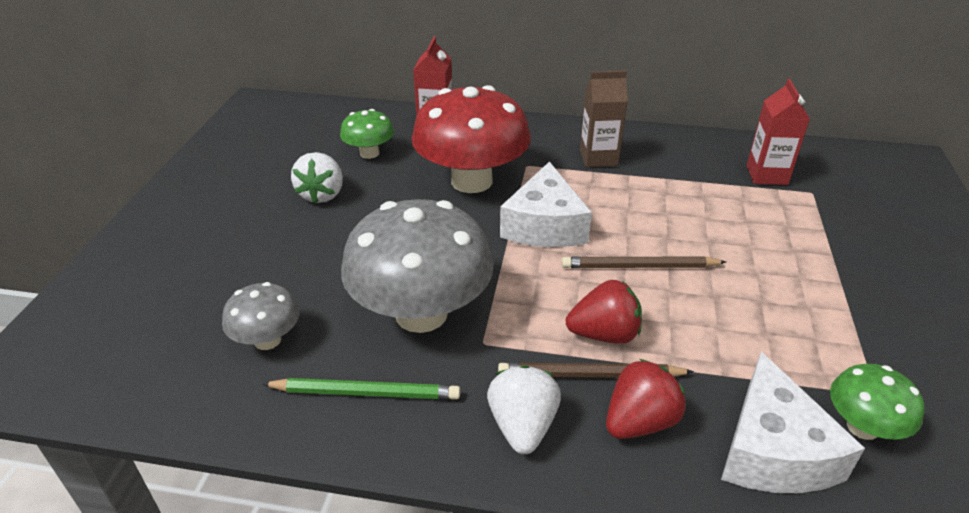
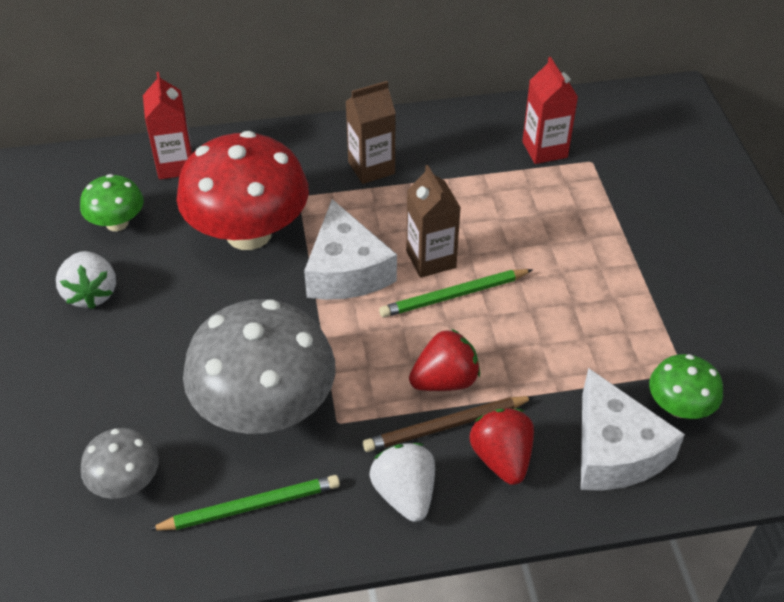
camera: 20 degrees left, 10 degrees up
brown pencil [562,257,726,268] -> green pencil [379,269,533,318]
red strawberry [606,359,686,439] -> red strawberry turned 45 degrees counterclockwise [470,408,534,485]
none -> brown carton [406,165,461,278]

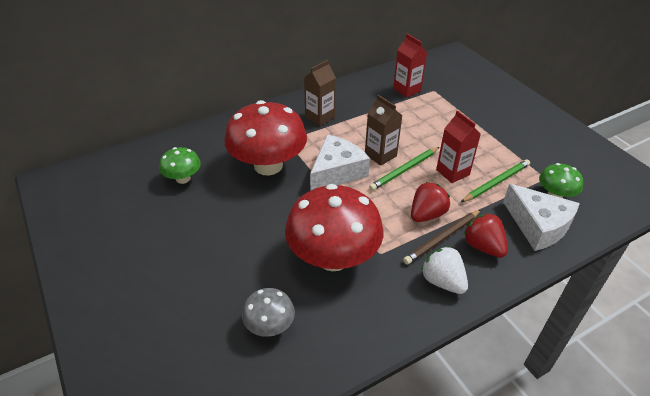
camera: 20 degrees left, 5 degrees down
white strawberry [56,251,116,309] -> none
red carton [143,72,192,179] -> red carton moved to [436,110,481,183]
green pencil [148,475,340,531] -> green pencil moved to [461,159,530,202]
grey mushroom [183,299,335,434] -> red mushroom [285,184,384,271]
white cheese [304,199,397,300] -> white cheese turned 105 degrees counterclockwise [310,134,370,191]

